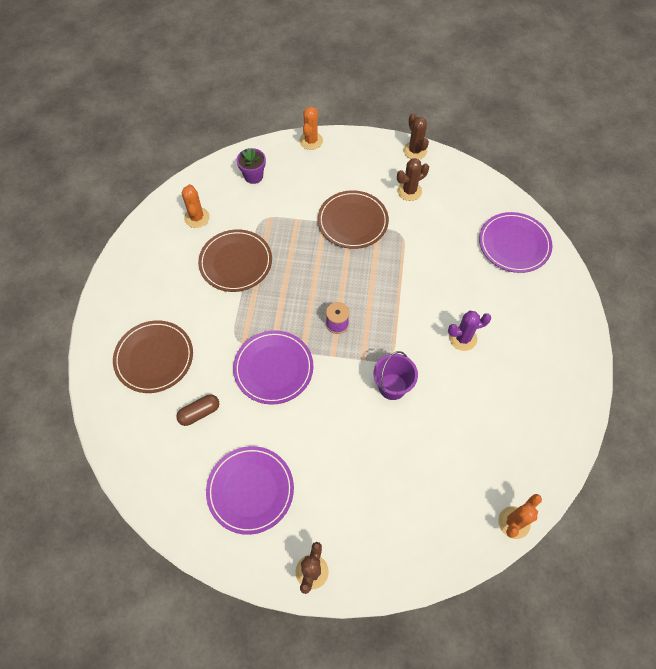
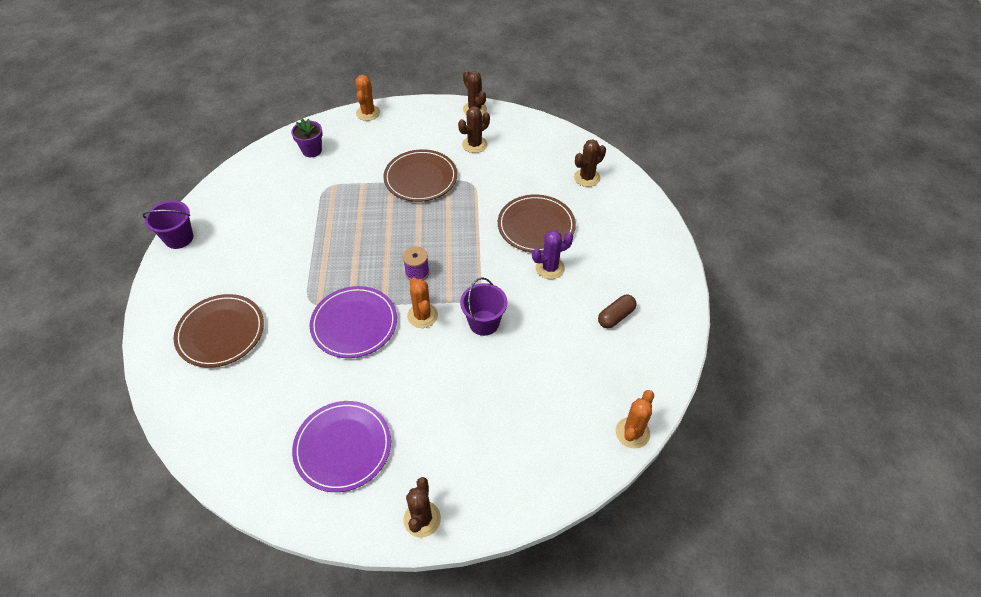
camera: 10 degrees left, 10 degrees down
brown capsule [177,394,219,426] -> brown capsule moved to [598,295,636,328]
orange cactus [182,184,210,228] -> orange cactus moved to [407,277,438,328]
brown plate [198,229,272,292] -> brown plate moved to [498,194,576,253]
purple plate [479,212,552,273] -> brown cactus [574,139,606,187]
none -> purple bucket [143,200,193,249]

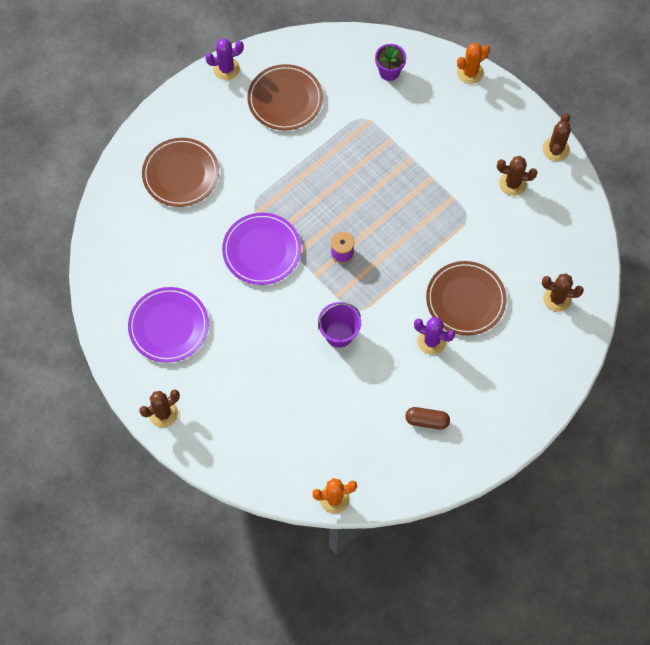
camera: 50 degrees right, 15 degrees up
purple bucket [143,200,193,249] -> purple cactus [205,39,244,80]
brown plate [383,149,457,202] -> brown plate moved to [247,64,323,131]
orange cactus [407,277,438,328] -> none

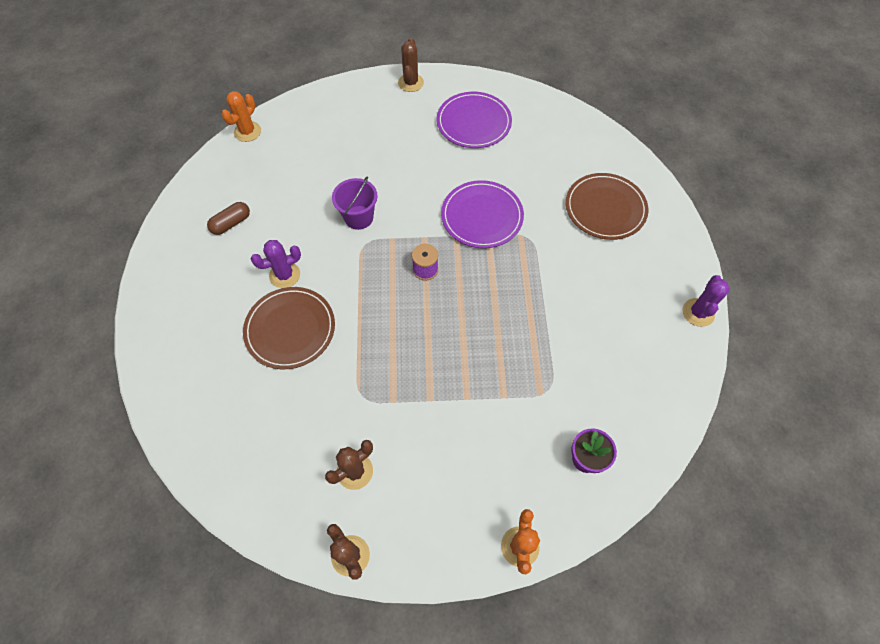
camera: 130 degrees right, 5 degrees down
brown plate [247,64,323,131] -> none
brown cactus [542,273,584,312] -> none

